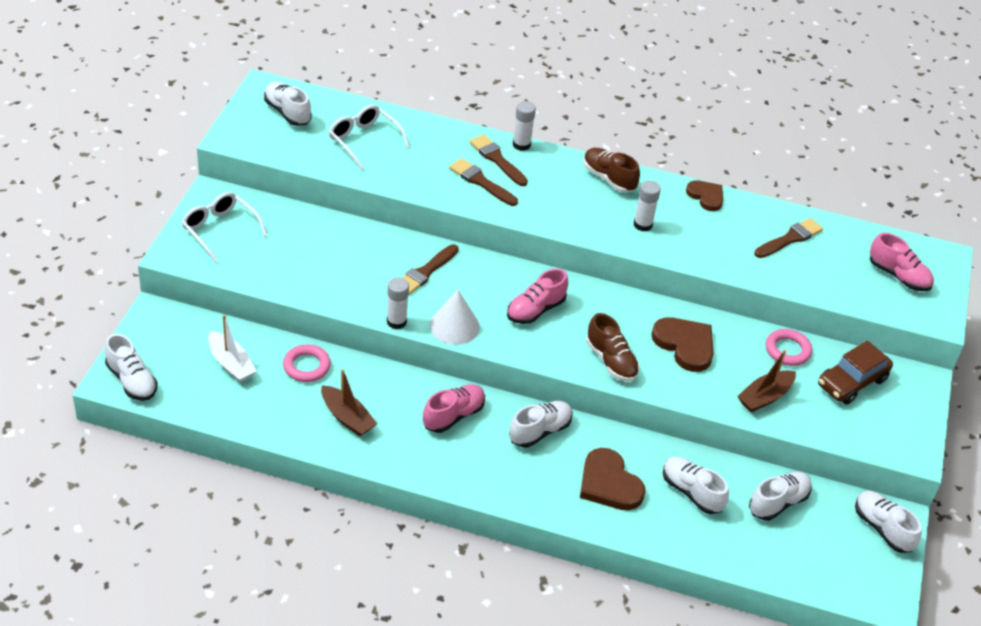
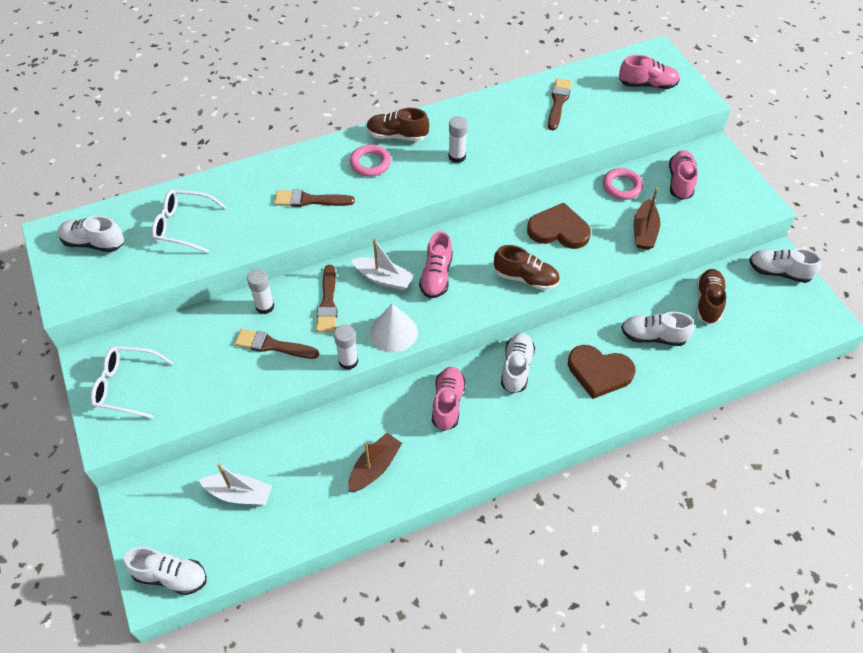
camera: 35 degrees left, 10 degrees up
pink ring [283,345,331,382] -> pink ring moved to [350,145,391,177]
brown boat [321,369,377,436] -> brown boat turned 60 degrees counterclockwise [348,433,402,492]
brown brush [470,135,528,186] -> brown brush moved to [235,329,319,359]
white glue stick [513,101,536,151] -> white glue stick moved to [247,269,275,314]
brown heart [686,180,723,211] -> none
white shoe [749,472,812,520] -> brown shoe [696,269,726,324]
brown car [818,341,893,404] -> pink shoe [669,150,697,200]
none -> white boat [352,239,414,291]

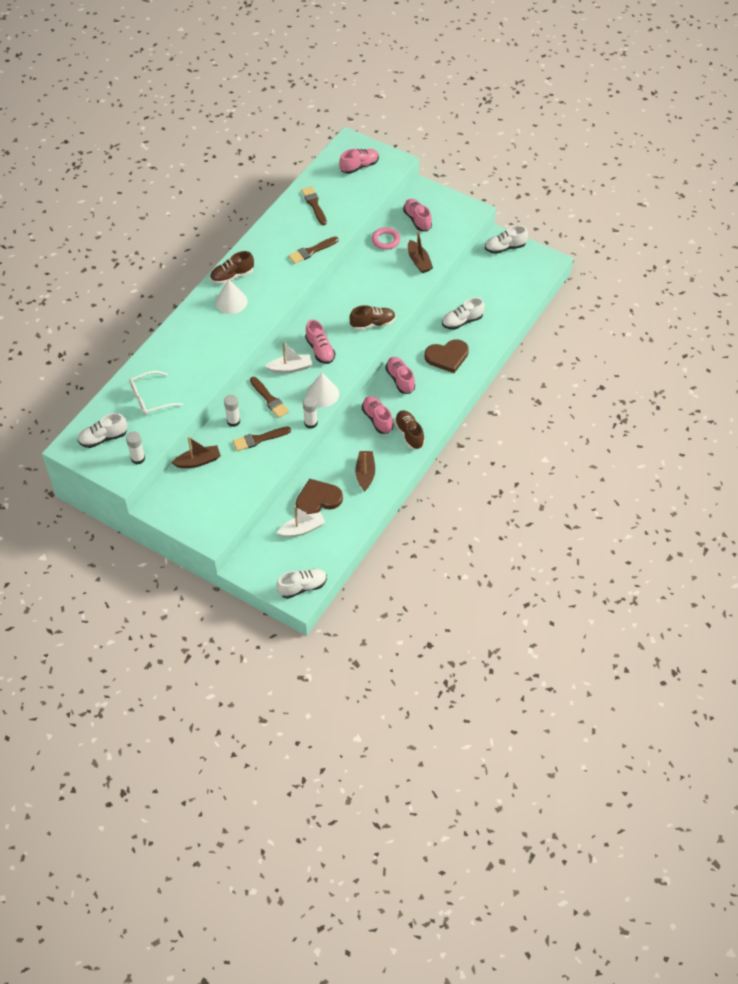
camera: 35 degrees left, 0 degrees up
white glasses [91,346,173,419] -> none
brown brush [274,189,355,207] -> brown brush moved to [288,237,339,264]
pink ring [350,145,391,177] -> white cone [215,279,247,314]
white glue stick [449,116,468,163] -> white glue stick moved to [126,431,145,464]
white shoe [501,333,535,394] -> pink shoe [385,357,415,394]
brown heart [527,203,591,249] -> brown heart moved to [296,478,343,514]
brown shoe [696,269,726,324] -> brown shoe moved to [394,410,425,449]
none -> brown boat [172,437,221,468]

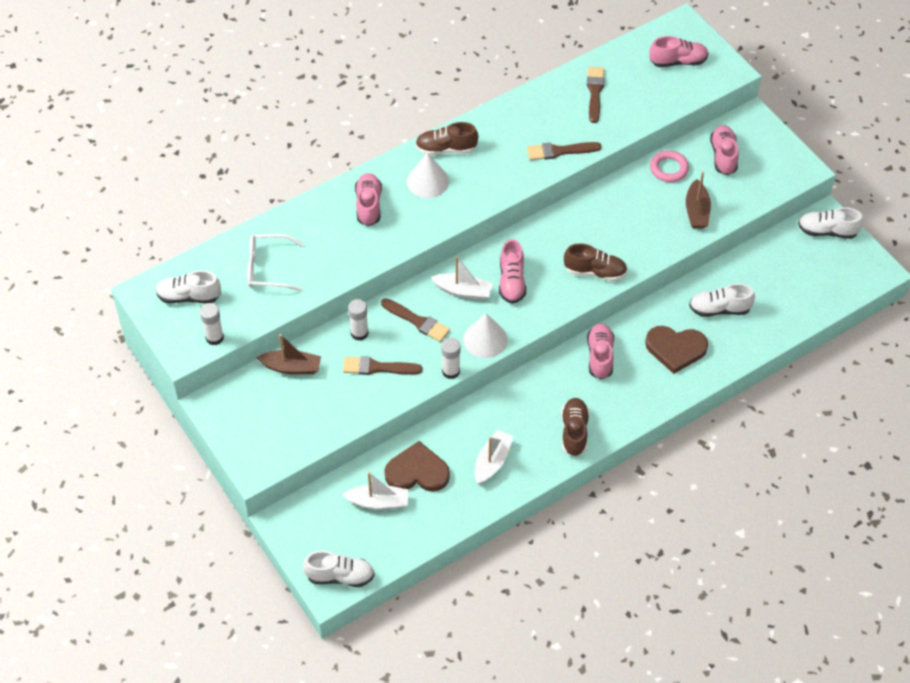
camera: 25 degrees right, 0 degrees up
brown brush [250,377,289,418] -> brown brush turned 45 degrees counterclockwise [381,298,450,342]
brown boat [355,451,375,491] -> white boat [475,430,514,485]
pink shoe [362,396,394,434] -> pink shoe moved to [355,173,382,226]

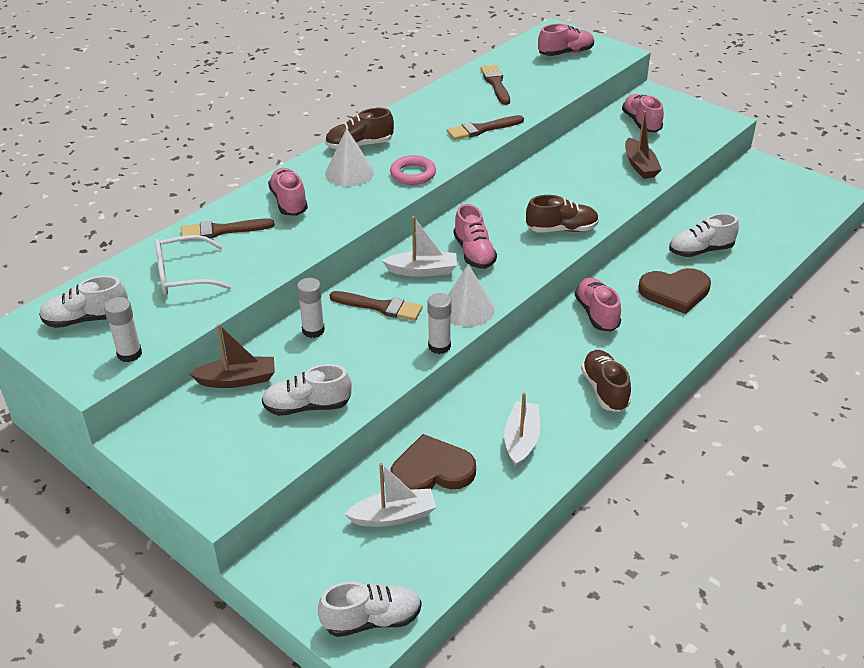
camera: 15 degrees left, 15 degrees down
brown brush [343,356,422,375] -> brown brush moved to [181,218,275,241]
pink ring [650,150,689,182] -> pink ring moved to [390,155,436,185]
white shoe [798,207,863,239] -> white shoe moved to [262,364,352,416]

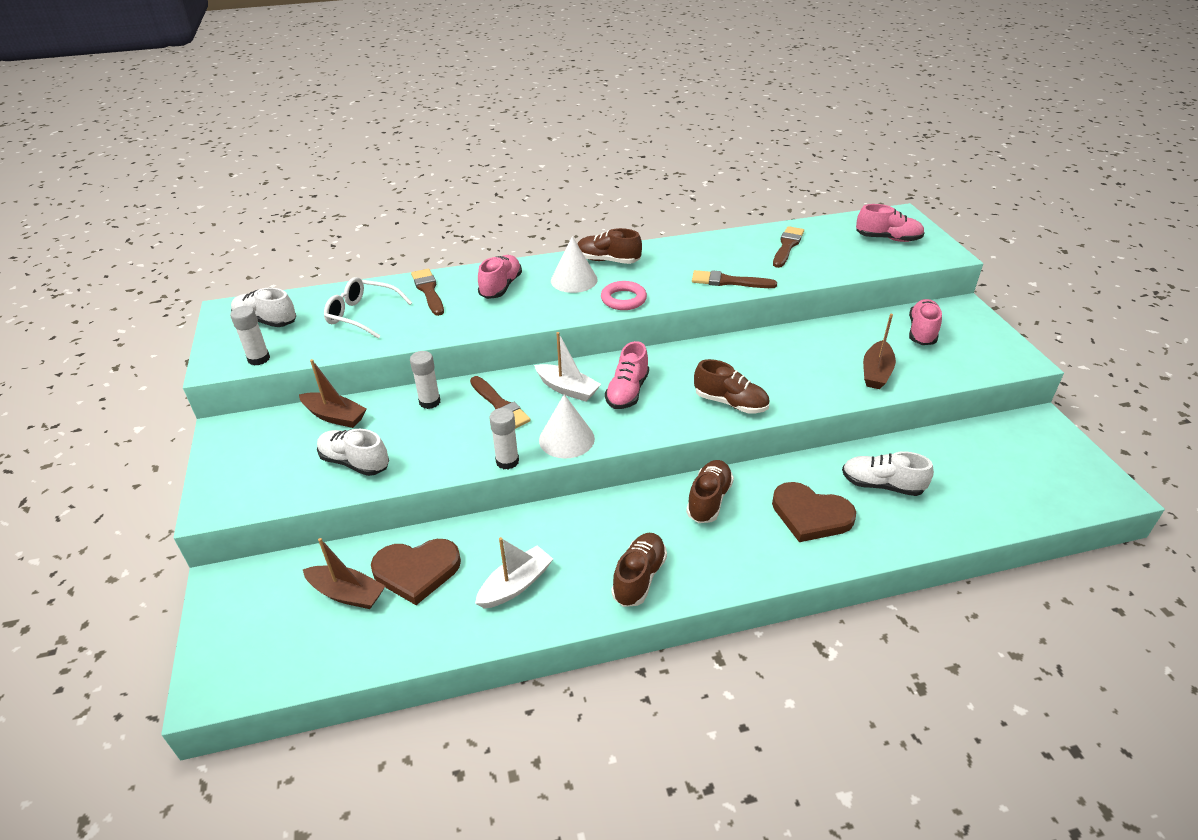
camera: 35 degrees right, 0 degrees up
brown brush [181,218,275,241] -> brown brush turned 45 degrees clockwise [411,269,444,316]
white shoe [318,582,422,637] -> none
white boat [344,463,436,527] -> brown boat [303,538,385,609]
brown heart [390,434,476,490] -> brown heart turned 150 degrees clockwise [371,539,461,605]
pink shoe [575,278,621,332] -> brown shoe [686,460,734,523]

